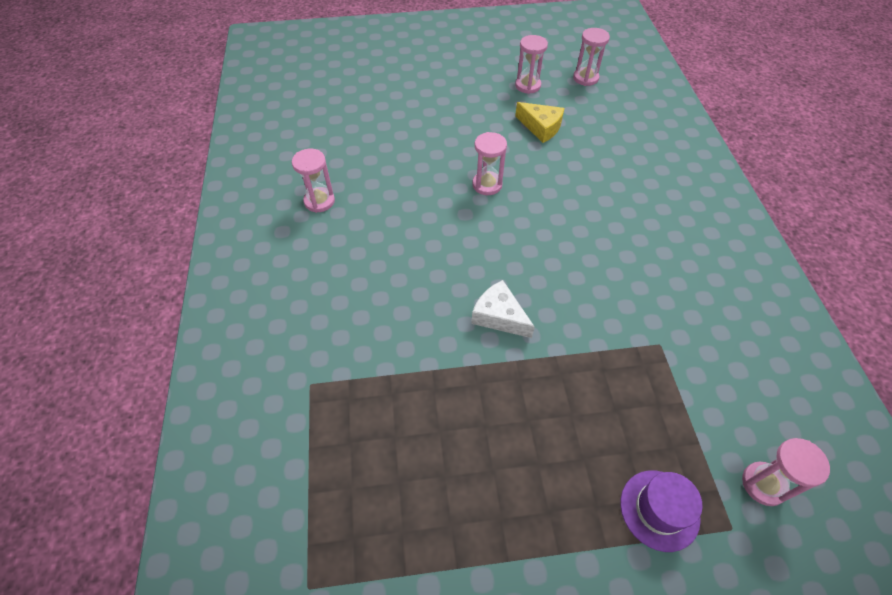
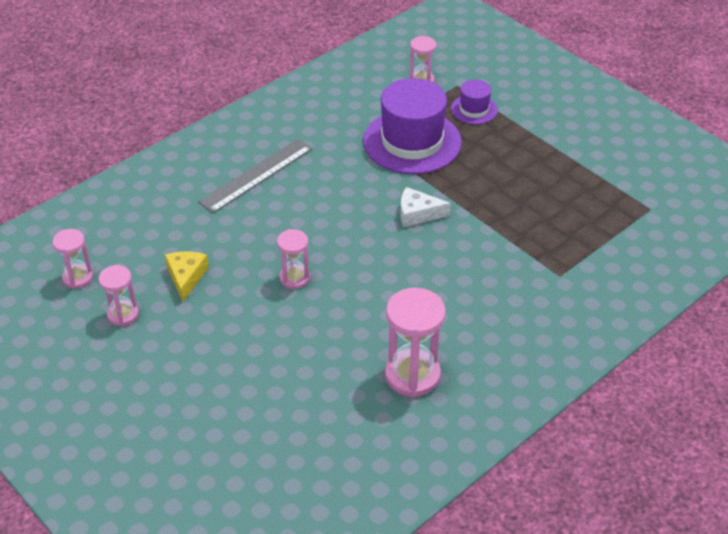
camera: 125 degrees left, 10 degrees down
pink hourglass [292,149,335,213] -> pink hourglass [385,287,446,397], size x1.71
white cheese [471,280,535,338] -> white cheese turned 90 degrees clockwise [400,187,451,227]
none -> grey ruler [199,139,312,213]
none -> purple hat [363,78,462,174]

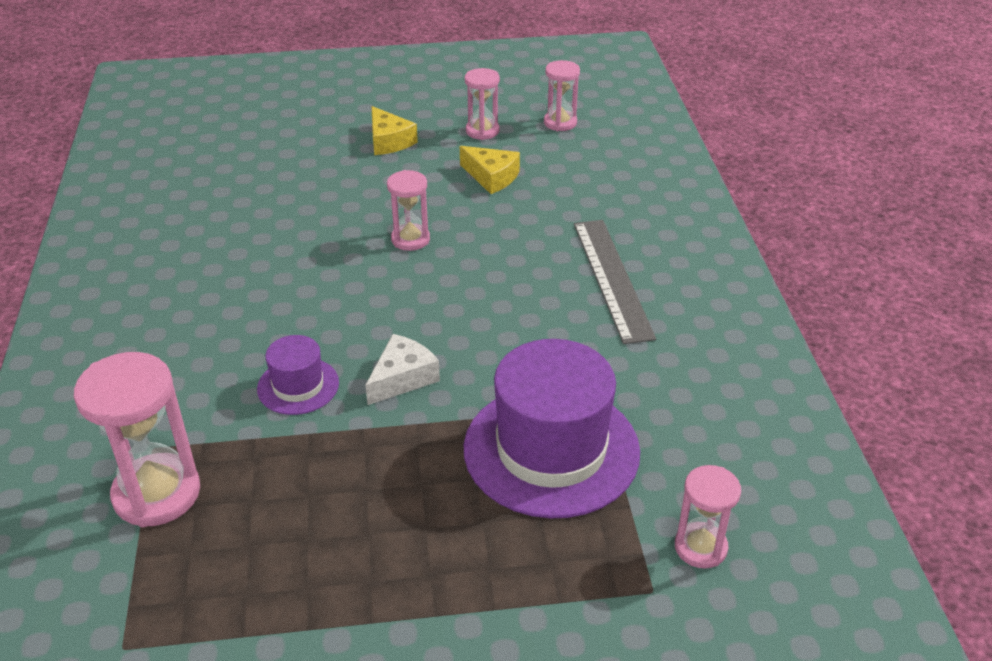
camera: 125 degrees right, 5 degrees down
pink hourglass [385,287,446,397] -> pink hourglass moved to [74,352,200,527]
purple hat [451,79,498,124] -> purple hat moved to [257,335,339,415]
none -> yellow cheese [372,106,418,155]

